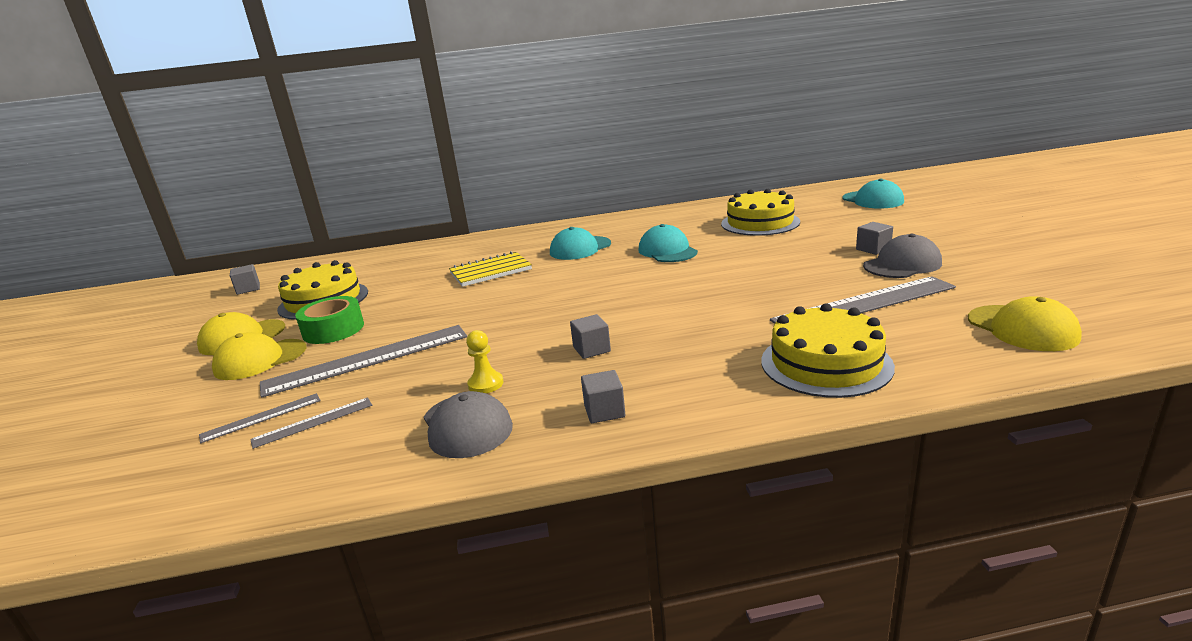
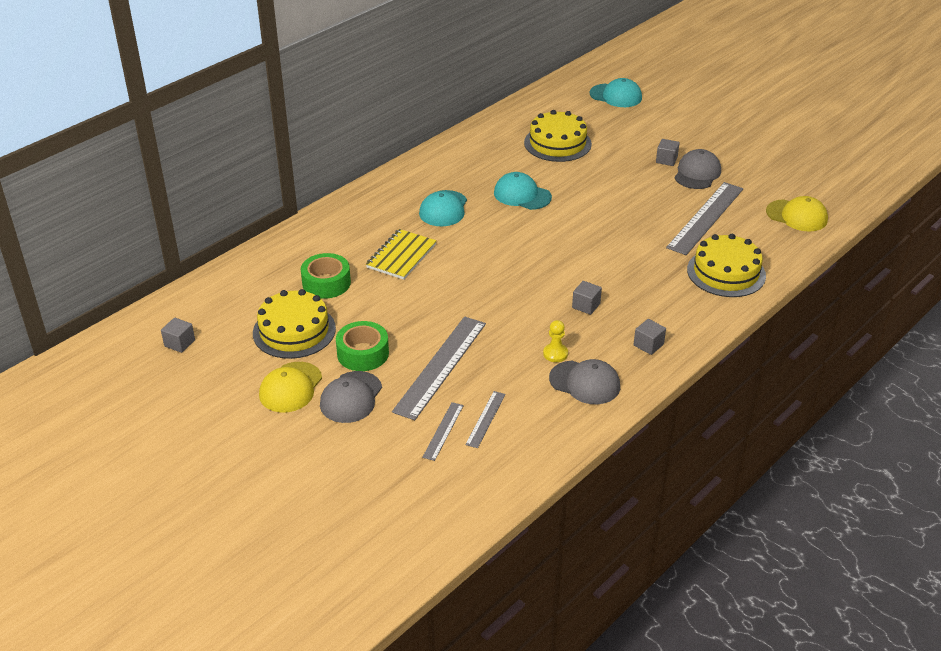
camera: 40 degrees left, 15 degrees up
yellow cap [212,332,306,380] -> grey cap [320,371,382,423]
none -> green tape [301,253,351,299]

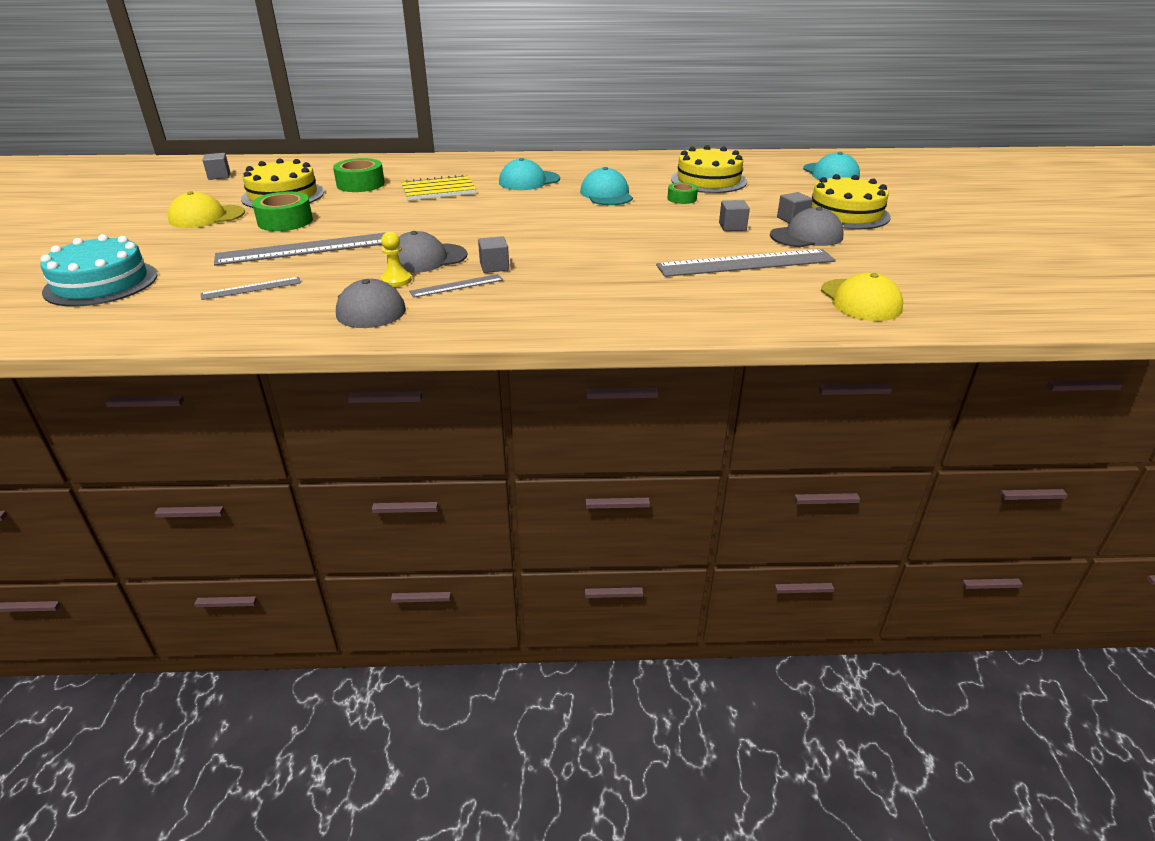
camera: 45 degrees right, 5 degrees down
grey cap [320,371,382,423] -> grey cap moved to [398,231,468,273]
grey ruler [422,402,464,461] -> grey ruler moved to [409,274,503,298]
grey cube [634,319,666,355] -> grey cube moved to [719,200,750,231]
yellow cake [687,234,766,297] -> yellow cake moved to [811,174,891,229]
none -> turquoise cake [41,234,158,307]
none -> green tape [667,182,698,204]

